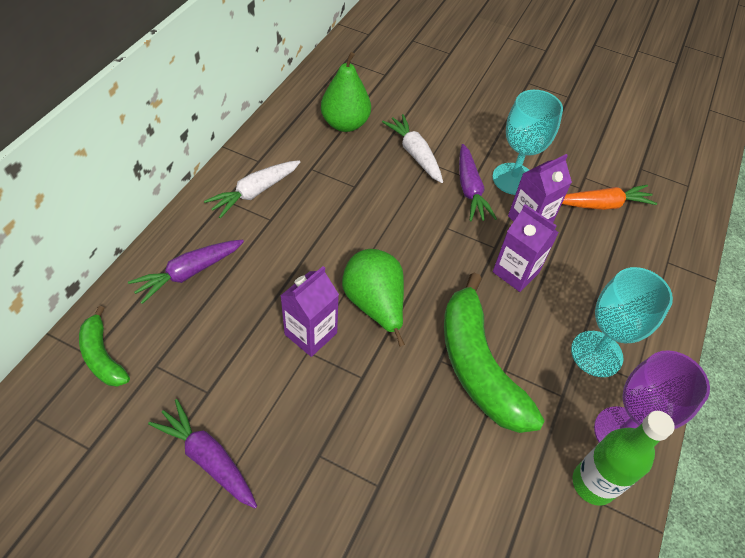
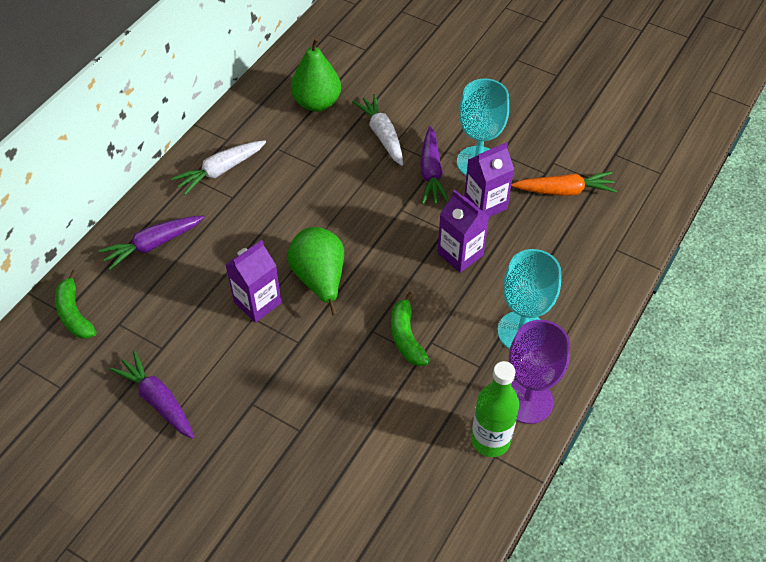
camera: 10 degrees right, 0 degrees up
green banana [444,273,545,433] -> green banana [391,292,430,366], size x0.53

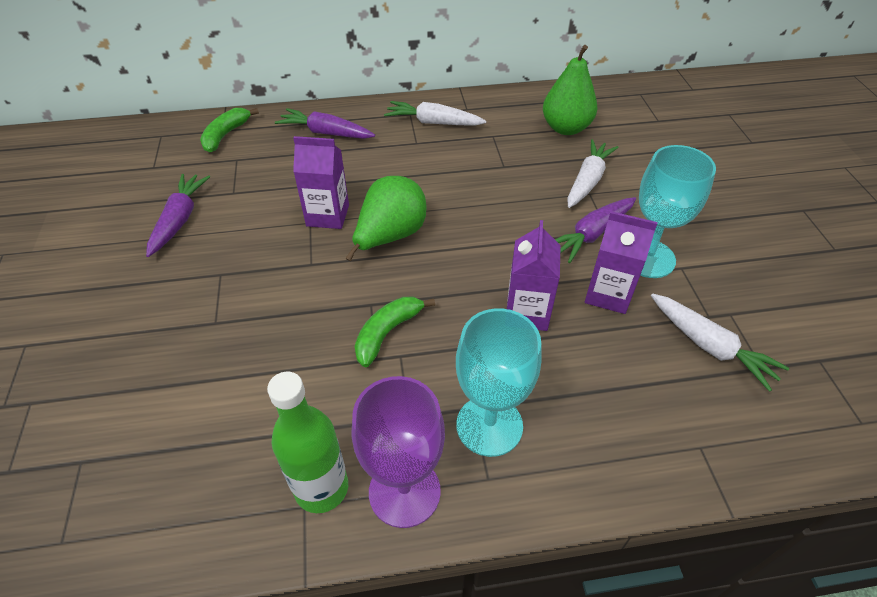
camera: 50 degrees right, 5 degrees down
orange carrot [511,171,617,196] -> white carrot [651,293,789,392]

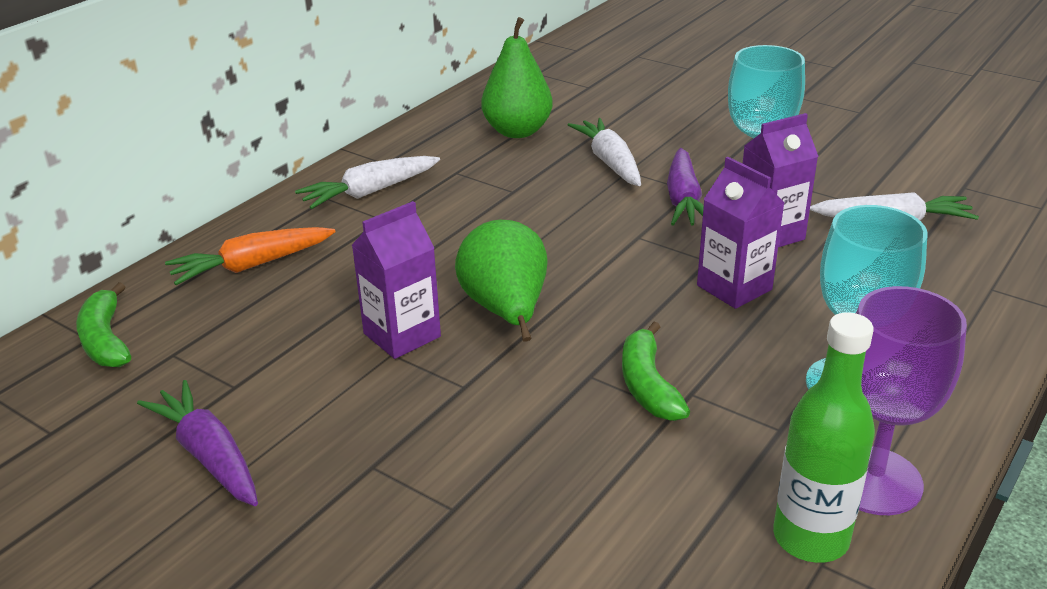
camera: 45 degrees left, 15 degrees down
purple carrot [275,108,375,139] -> orange carrot [165,227,336,285]

